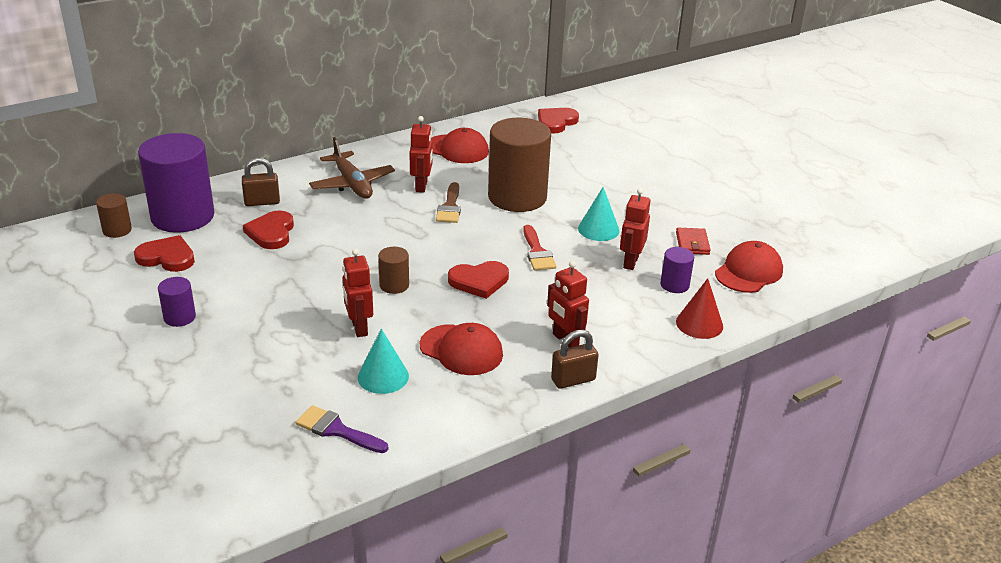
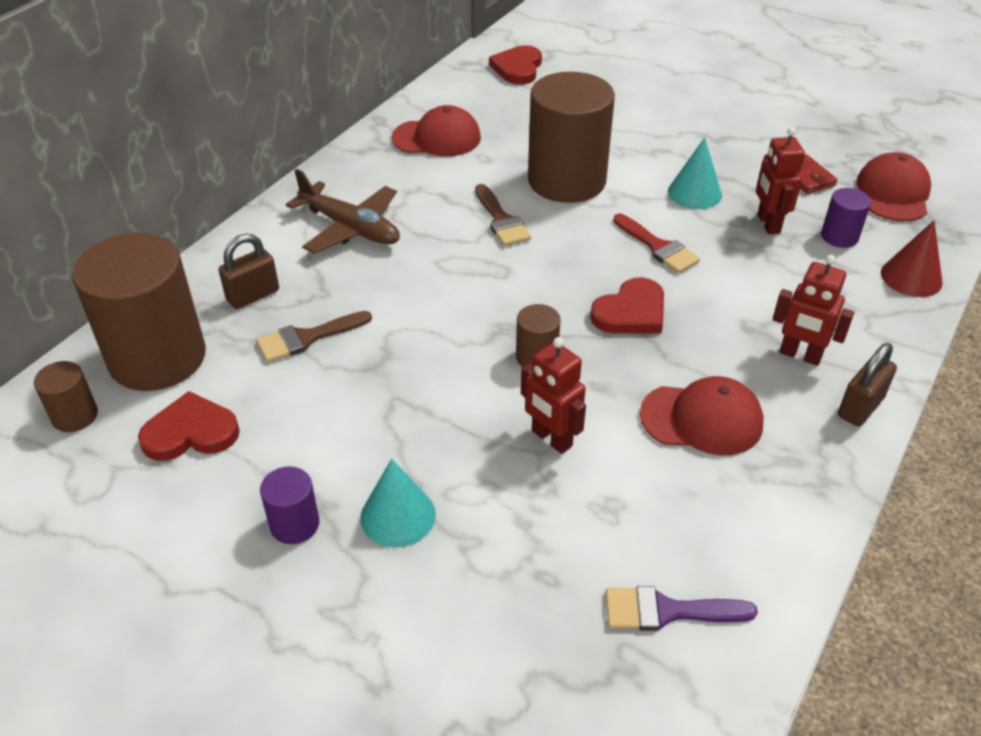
camera: 25 degrees left, 10 degrees up
purple cylinder [138,133,214,233] -> brown cylinder [72,233,206,391]
red heart [243,210,294,249] -> brown brush [256,311,372,362]
turquoise cone [358,329,409,394] -> turquoise cone moved to [361,459,436,548]
red robot [409,116,433,193] -> none

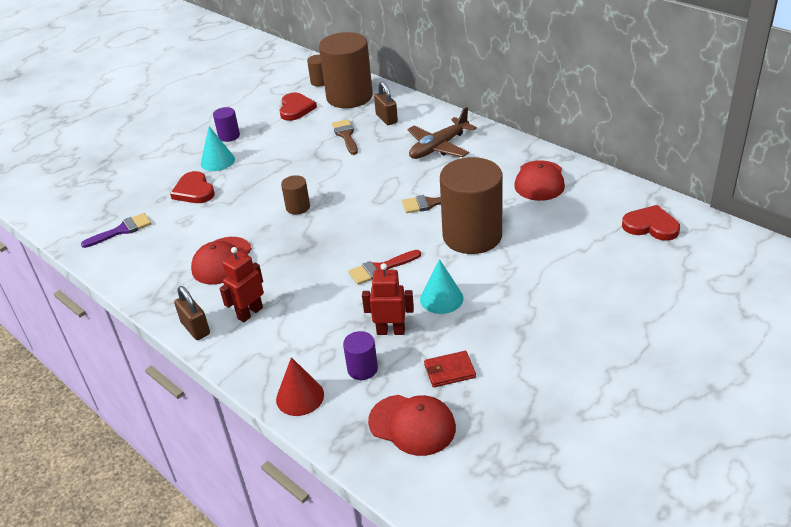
camera: 105 degrees right, 5 degrees down
red robot [521,337,586,454] -> none
red heart [590,277,664,333] -> red heart moved to [170,171,215,203]
purple brush [605,586,758,631] -> purple brush turned 45 degrees clockwise [81,213,152,248]

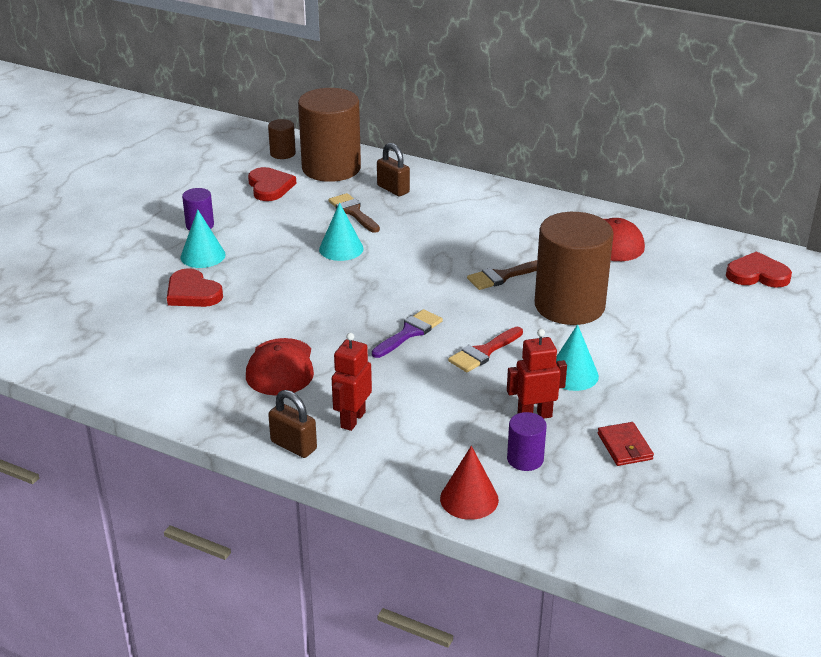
camera: 20 degrees left, 5 degrees down
purple brush [81,213,152,248] -> purple brush moved to [372,309,443,358]
brown cylinder [281,175,310,215] -> none
red cap [368,395,456,456] -> none
brown plane [408,107,477,159] -> none
red wallet [424,351,476,388] -> red wallet turned 75 degrees counterclockwise [598,422,654,466]
none -> turquoise cone [319,203,363,261]

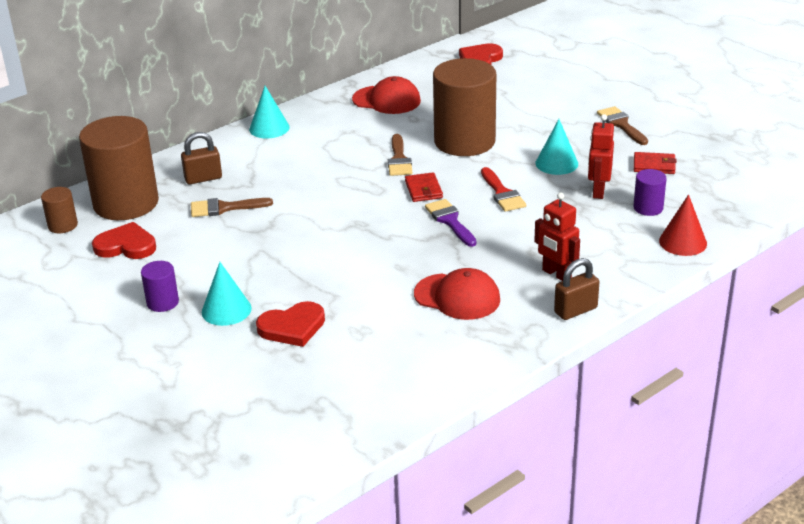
camera: 65 degrees left, 0 degrees up
turquoise cone [319,203,363,261] -> turquoise cone moved to [249,86,290,138]
none -> red wallet [405,172,443,202]
none -> brown brush [597,106,648,145]

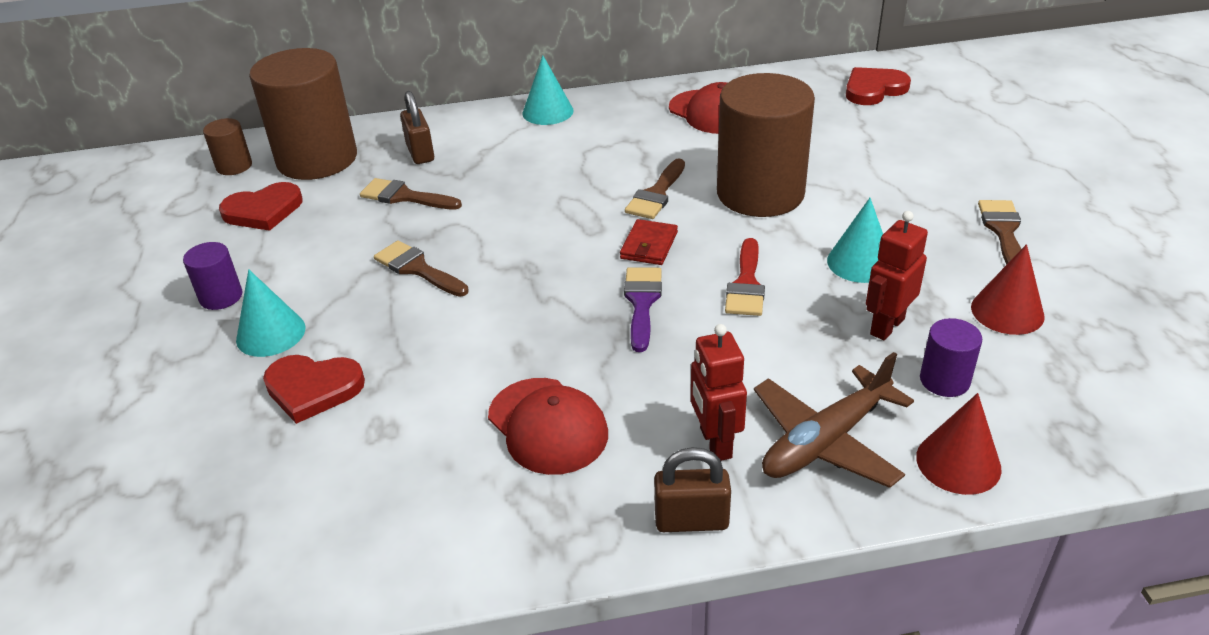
camera: 30 degrees right, 5 degrees up
red heart [92,222,156,259] -> red heart turned 120 degrees clockwise [219,182,303,231]
brown padlock [181,132,222,184] -> brown padlock turned 60 degrees clockwise [400,91,434,164]
red wallet [634,152,677,174] -> red cone [971,244,1044,335]
none -> brown brush [374,240,469,297]
none -> brown plane [754,352,914,488]

